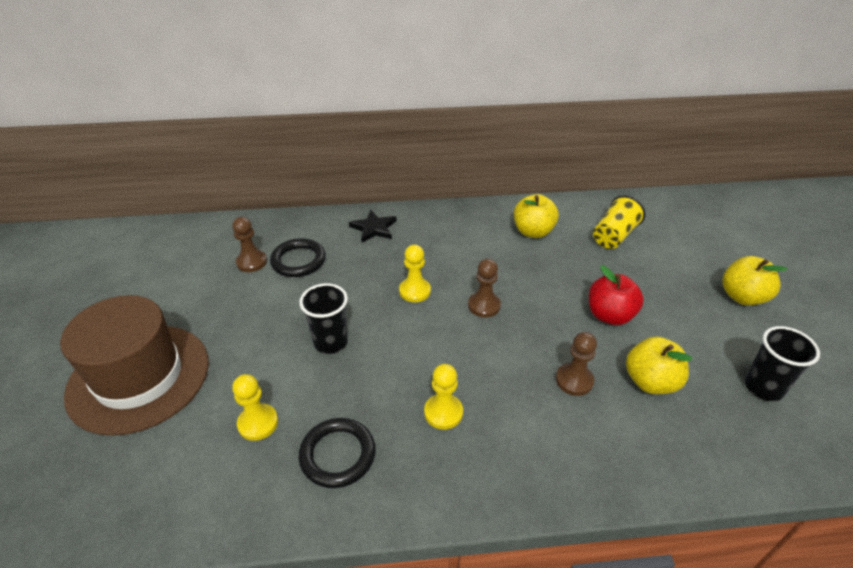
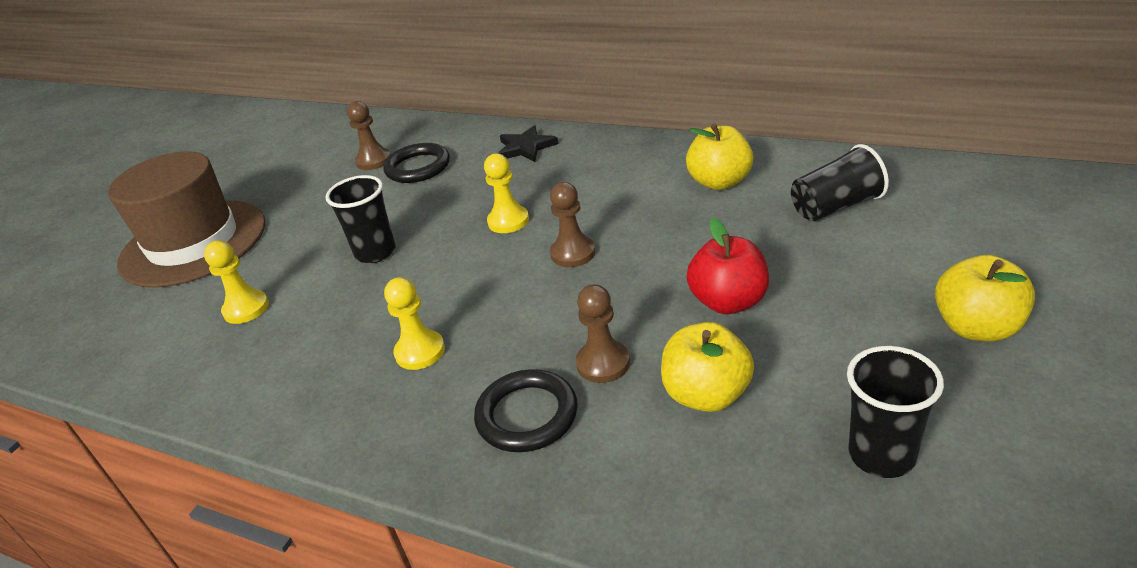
camera: 35 degrees right, 5 degrees down
black ring [299,418,376,488] -> black ring moved to [474,369,578,452]
yellow cup [593,195,645,249] -> black cup [791,144,889,221]

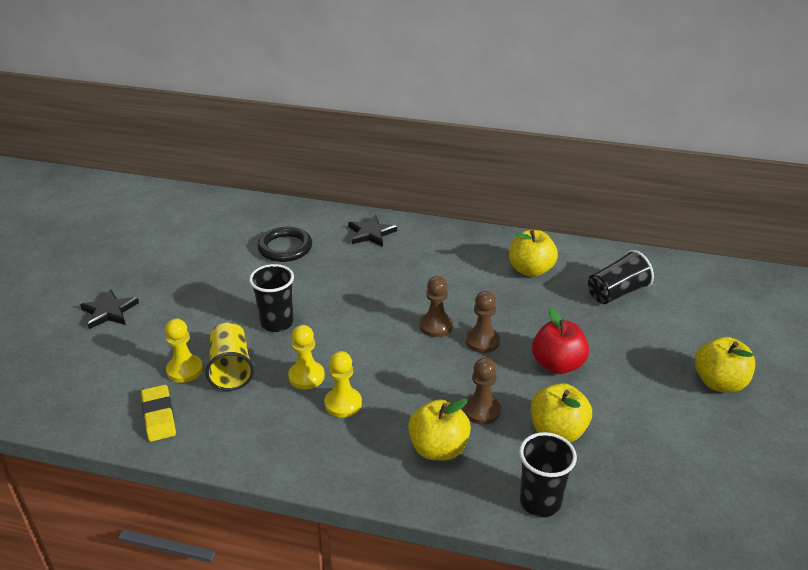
camera: 15 degrees left, 0 degrees up
brown hat [108,151,266,288] -> black star [80,289,139,329]
brown pawn [347,101,391,170] -> brown pawn moved to [466,291,500,353]
black ring [474,369,578,452] -> yellow apple [408,398,471,461]
yellow pawn [484,153,529,233] -> yellow pawn moved to [288,325,325,389]
black cup [847,346,944,478] -> black cup moved to [519,432,577,517]
none -> yellow eraser [141,385,176,442]
none -> yellow cup [205,323,254,391]

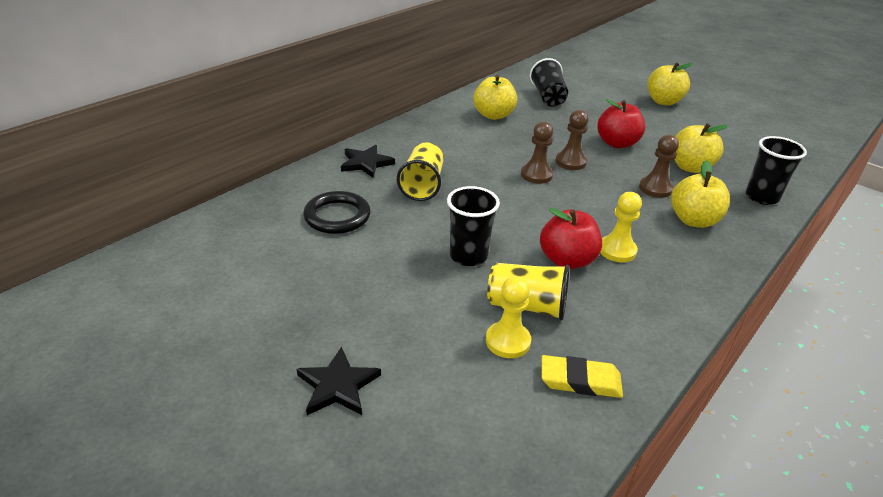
camera: 65 degrees left, 0 degrees up
yellow pawn [288,325,325,389] -> red apple [540,208,602,269]
none -> yellow cup [397,142,444,201]

